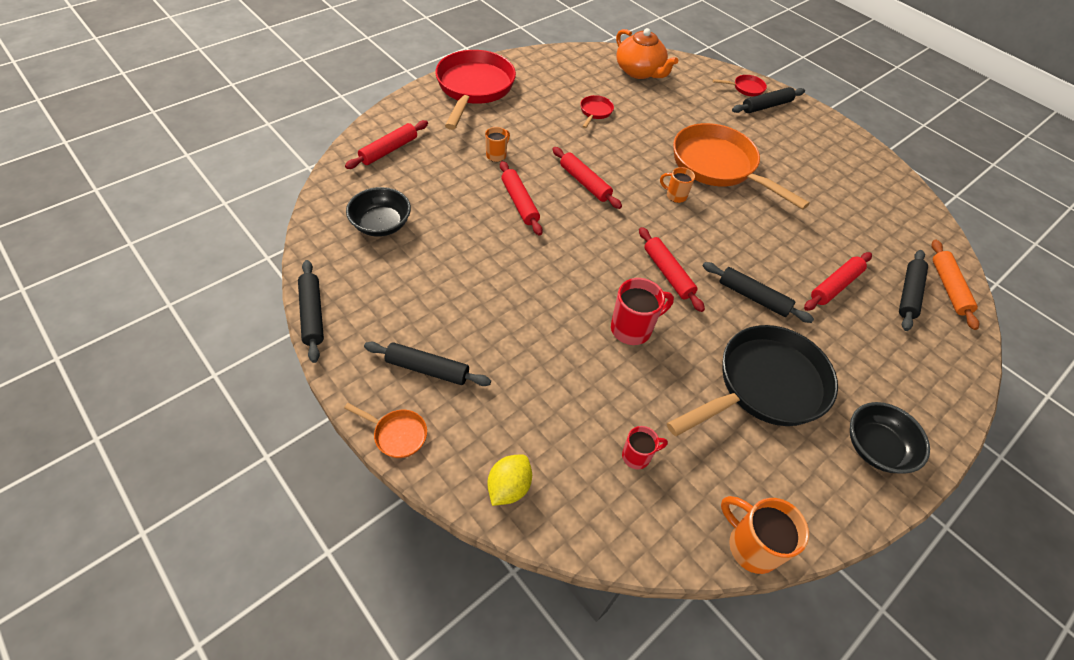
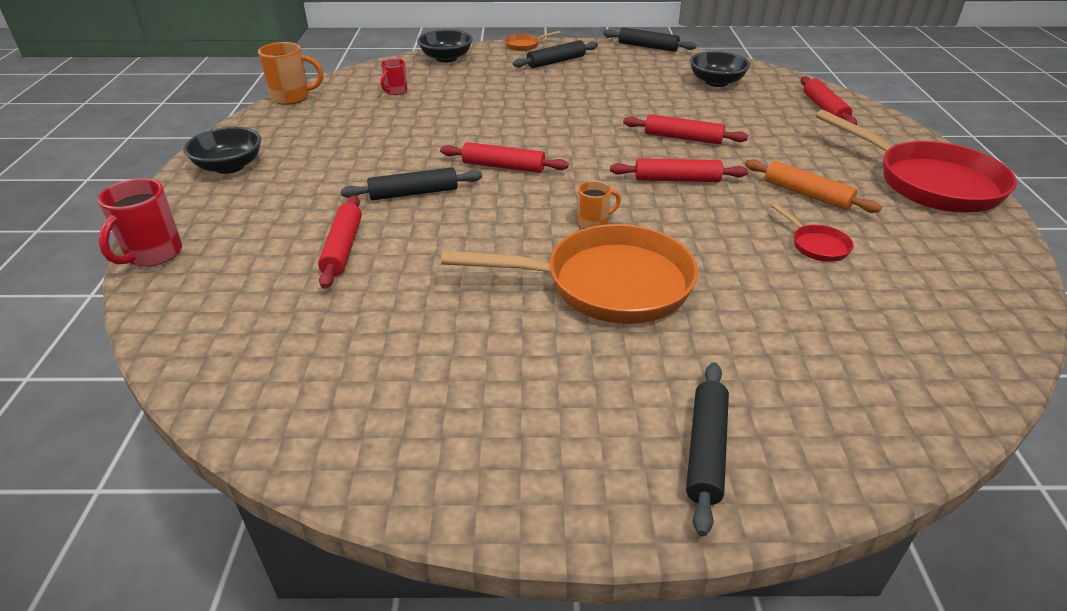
camera: 135 degrees right, 15 degrees down
orange mug [485,127,510,162] -> none
yellow lemon [488,454,532,506] -> black bowl [417,30,473,62]
red mug [611,278,674,345] -> red mug moved to [98,178,182,267]
orange teapot [616,28,678,79] -> none
black pan [667,325,838,436] -> none
red pan [713,75,767,96] -> none
black rolling pin [899,250,928,331] -> none
orange rolling pin [932,240,979,330] -> orange rolling pin moved to [745,159,882,213]

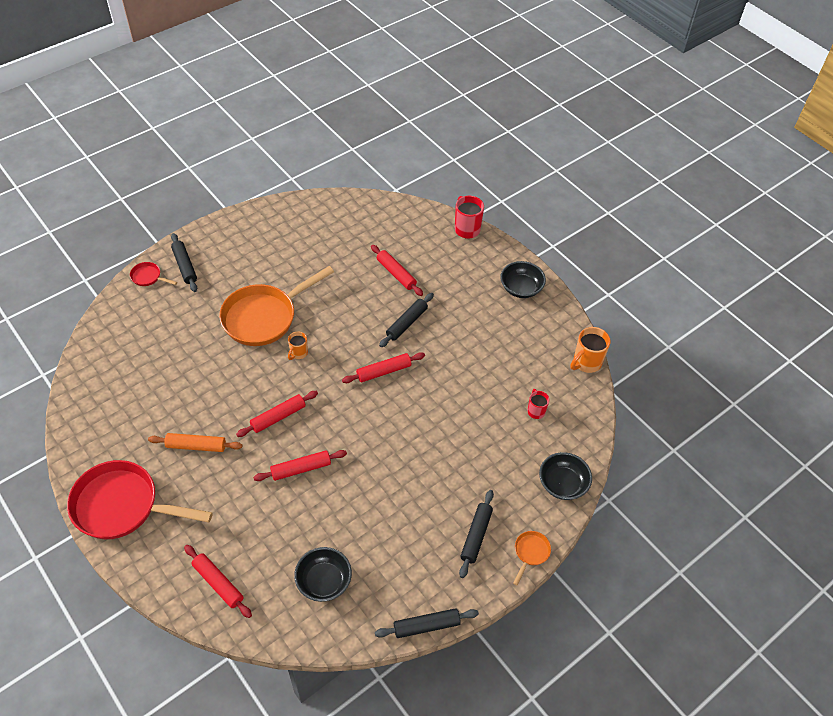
camera: 140 degrees right, 15 degrees up
red pan [772,203,854,262] -> red pan moved to [130,262,177,286]

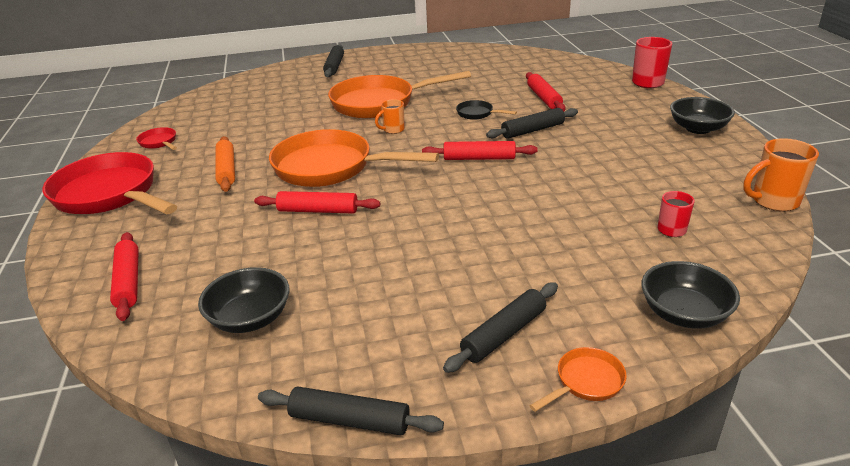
camera: 30 degrees right, 20 degrees down
red pan [130,262,177,286] -> red pan moved to [136,127,177,150]
orange rolling pin [148,433,242,452] -> orange rolling pin turned 45 degrees clockwise [215,136,235,192]
red rolling pin [236,391,318,437] -> orange pan [269,129,439,187]
none -> black pan [456,100,517,120]

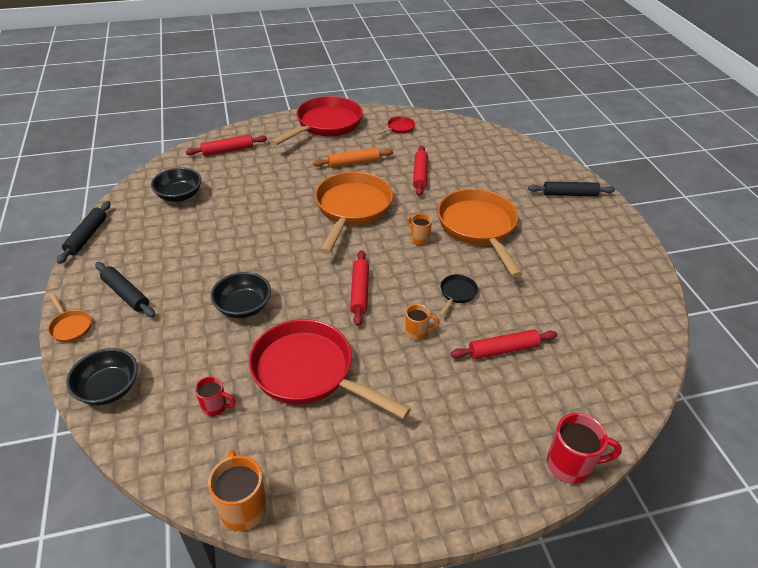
camera: 85 degrees right, 10 degrees up
red rolling pin [254,191,380,214] -> red rolling pin moved to [413,146,428,196]
black rolling pin [486,108,578,139] -> orange mug [405,304,440,340]
black bowl [670,97,735,134] -> black bowl moved to [211,272,271,318]
none -> red pan [249,319,411,419]

